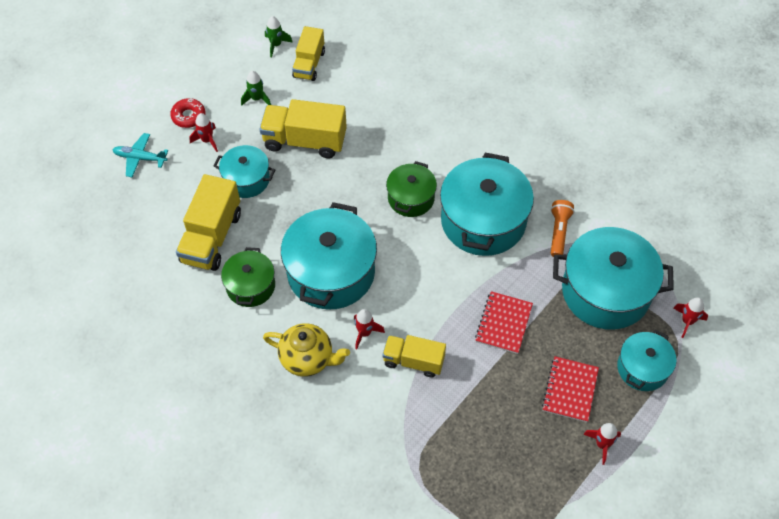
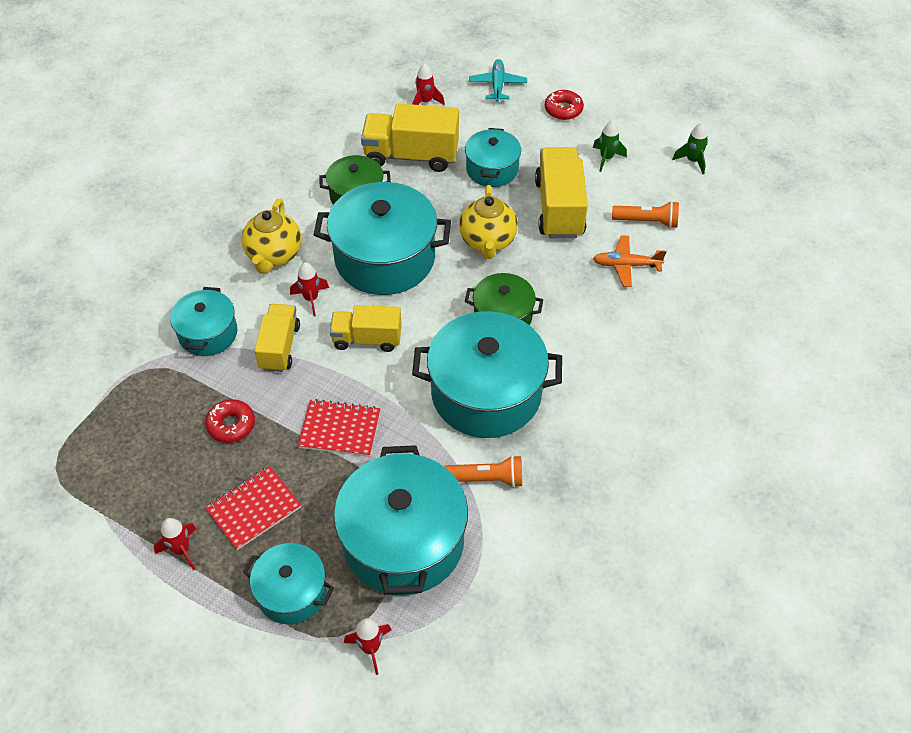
camera: 80 degrees right, 5 degrees down
red rocket [189,113,218,152] -> red rocket moved to [412,63,445,105]
yellow truck [292,26,325,81] -> yellow truck moved to [330,305,402,352]
red notebook [542,356,599,422] -> red notebook turned 45 degrees counterclockwise [205,466,301,550]
none -> turquoise pot [170,287,237,356]
none -> red donut [205,399,255,443]
none -> yellow teapot [459,185,518,259]
none -> orange plane [593,235,666,287]
none -> orange flashlight [612,201,679,228]

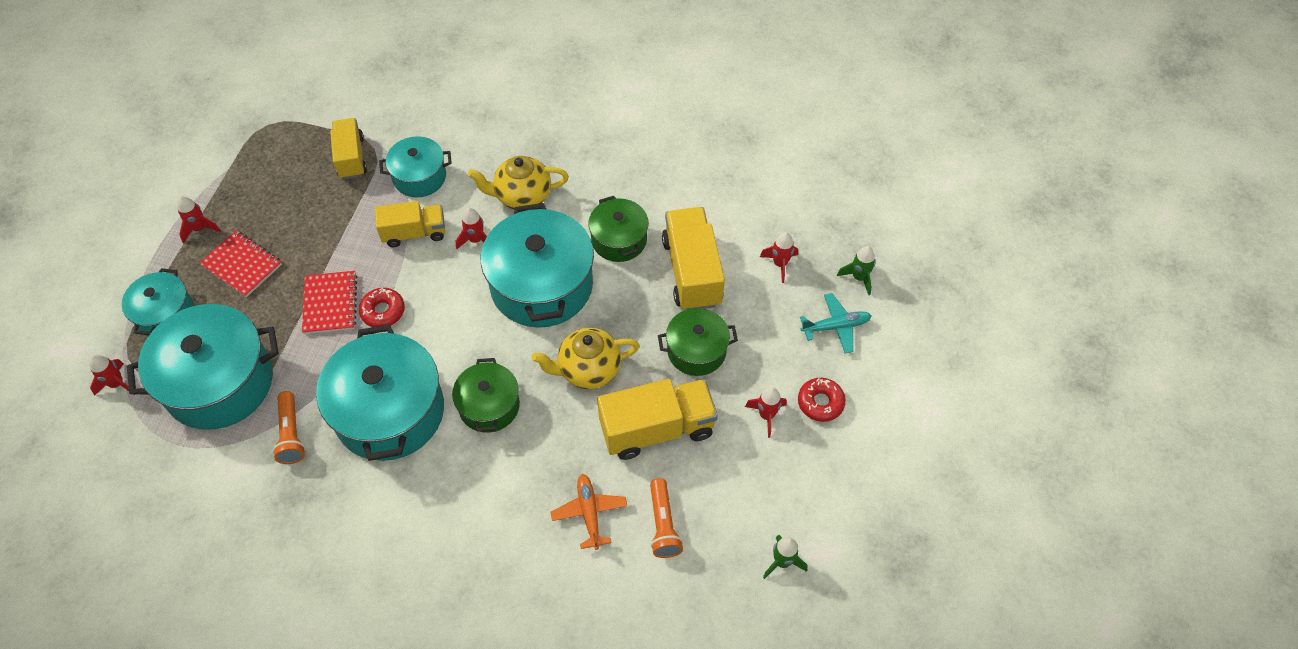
camera: 75 degrees right, 5 degrees up
red donut [205,399,255,443] -> red donut moved to [359,288,405,327]
yellow truck [330,305,402,352] -> yellow truck moved to [330,118,367,179]
turquoise pot [465,128,521,187] -> green pot [658,308,738,376]
green rocket [593,120,627,172] -> green rocket moved to [837,246,876,295]
none -> red rocket [745,387,787,438]

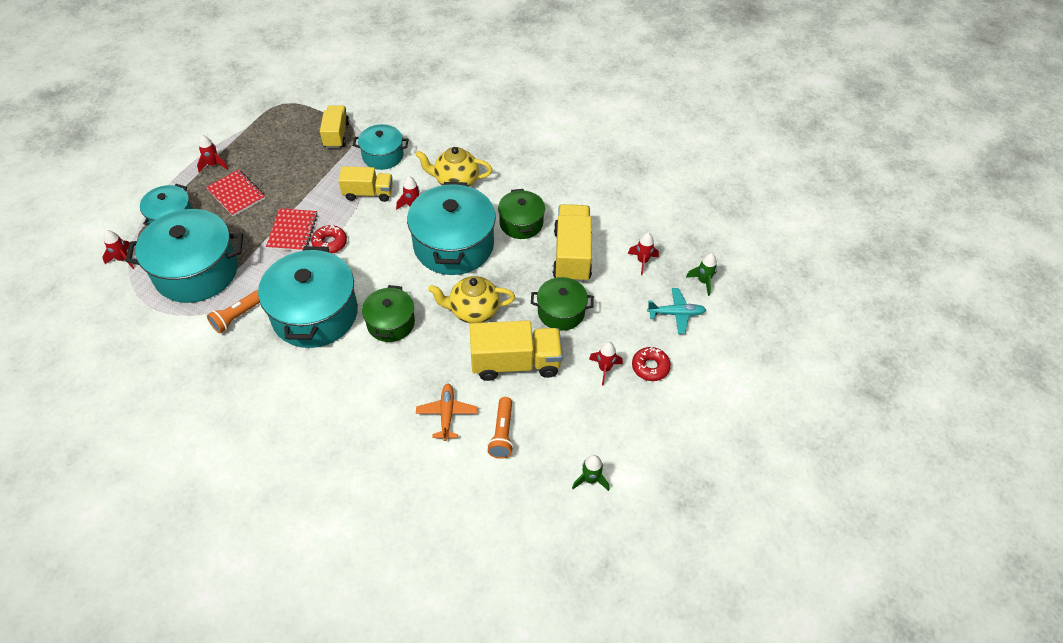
camera: 10 degrees right, 5 degrees down
orange flashlight [273,391,306,464] -> orange flashlight turned 45 degrees clockwise [207,290,260,333]

